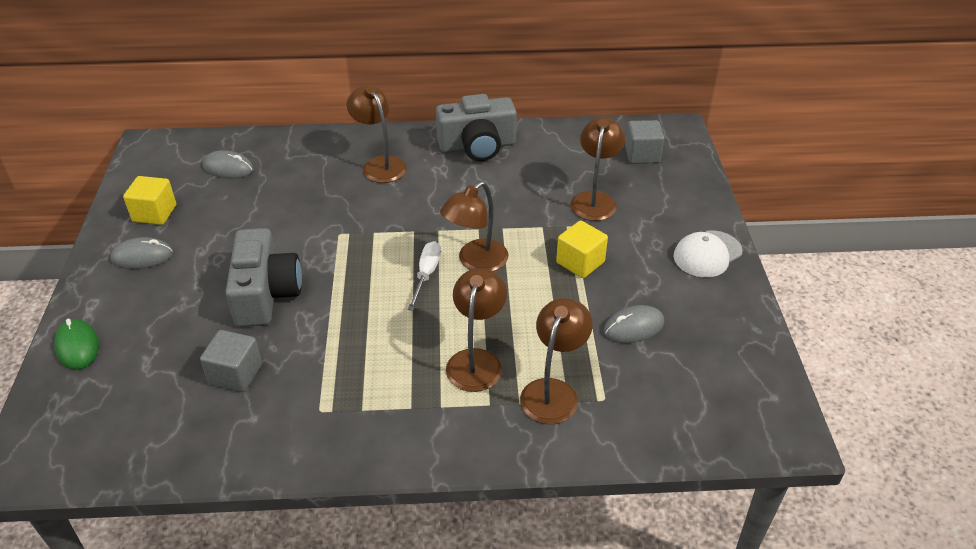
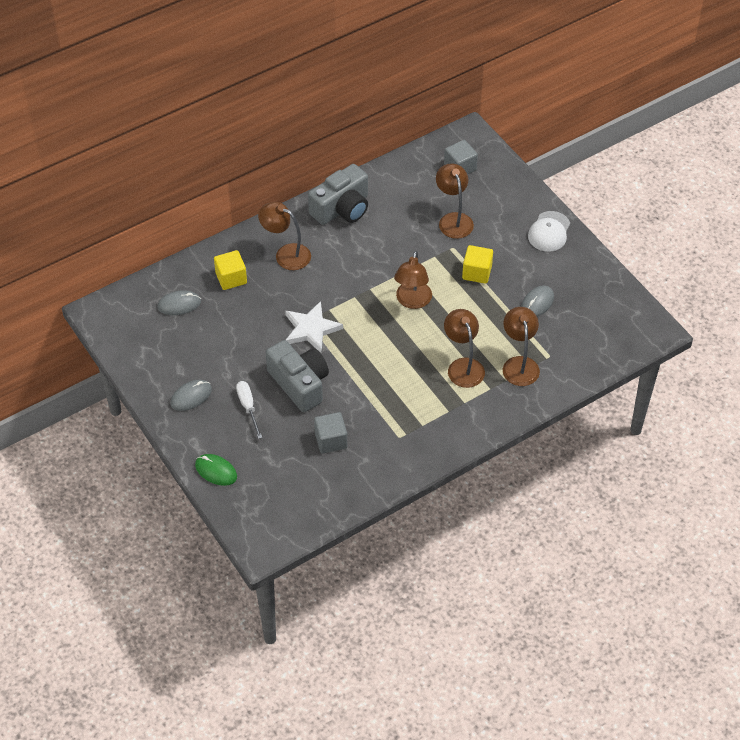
camera: 30 degrees left, 10 degrees up
yellow cube [123,176,176,225] -> yellow cube moved to [214,250,247,290]
white screwdriver [408,241,441,311] -> white screwdriver moved to [236,381,262,439]
none -> white star [285,301,343,353]

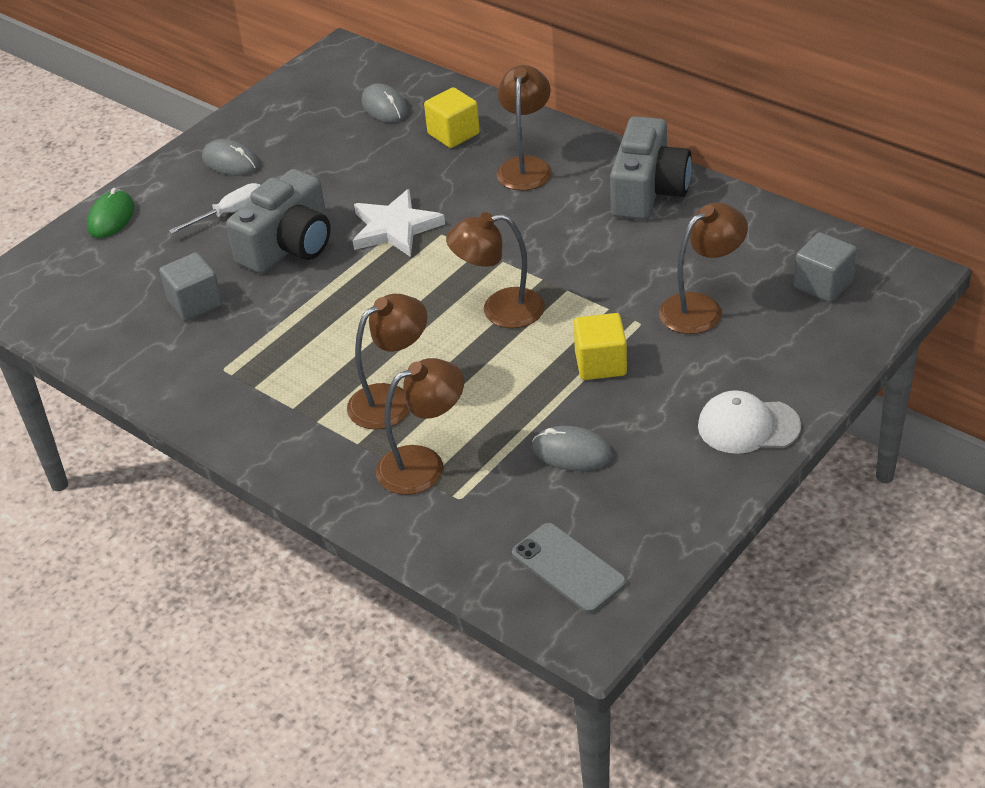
camera: 75 degrees right, 10 degrees down
grey camera [308,164,368,225] -> grey camera turned 105 degrees counterclockwise [610,116,692,220]
none -> grey phone [512,523,626,613]

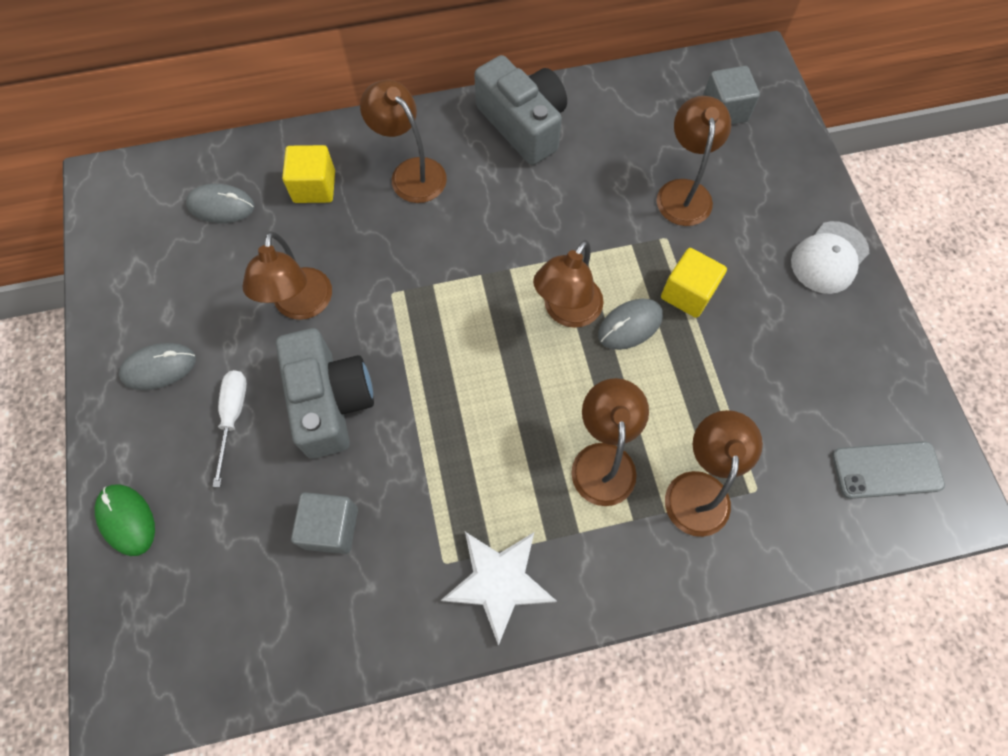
camera: 55 degrees left, 25 degrees up
white star [353,189,445,257] -> white star moved to [441,532,557,646]
grey mouse [532,426,613,471] -> grey mouse moved to [598,299,663,350]
none -> brown lamp [242,231,332,320]

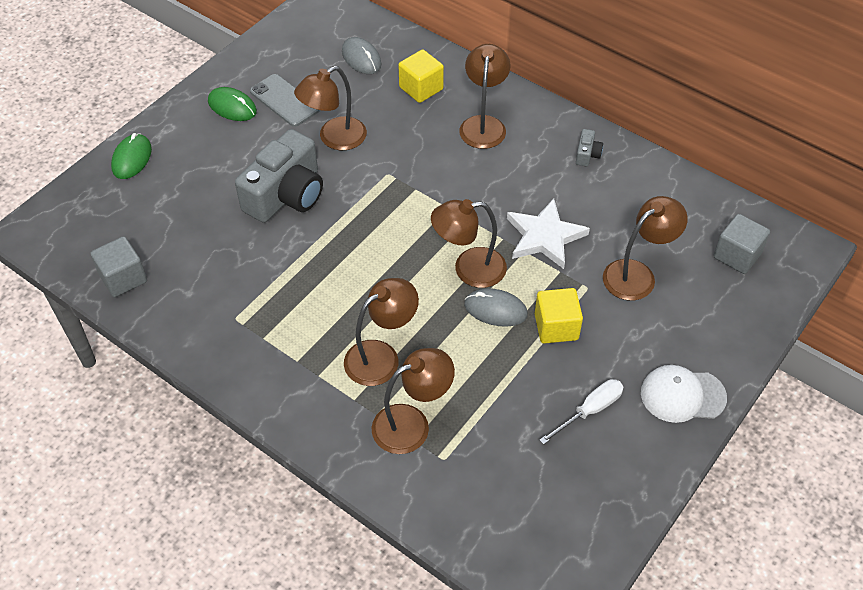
camera: 50 degrees right, 15 degrees down
grey mouse [119,343,196,390] -> green mouse [208,87,257,121]
white screwdriver [213,370,247,487] -> white screwdriver moved to [539,379,623,445]
grey cube [291,492,358,554] -> grey cube moved to [91,236,147,297]
white star [441,532,557,646] -> white star moved to [507,199,590,269]
grey camera [474,55,567,165] -> grey camera [576,129,603,166], size x0.41
grey phone [832,441,945,499] -> grey phone moved to [250,74,320,127]

